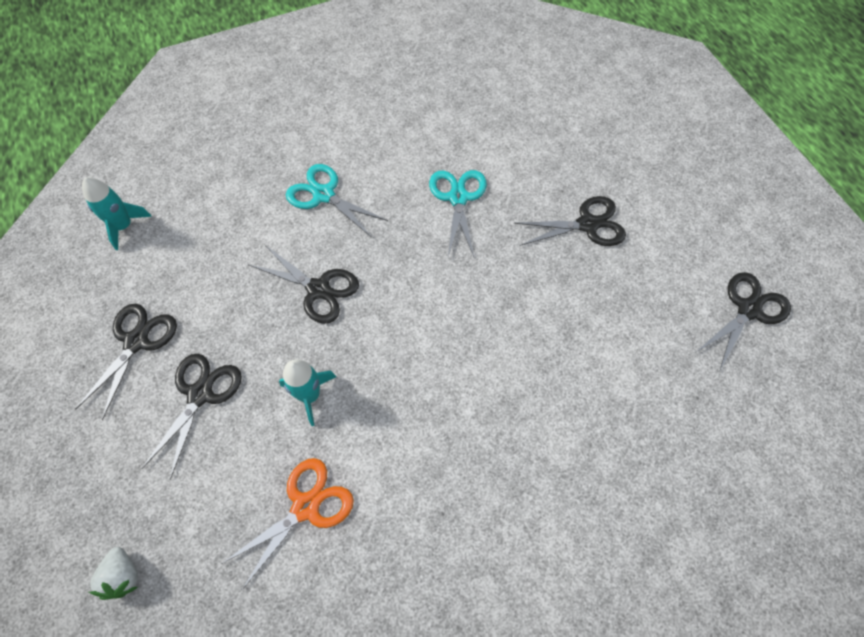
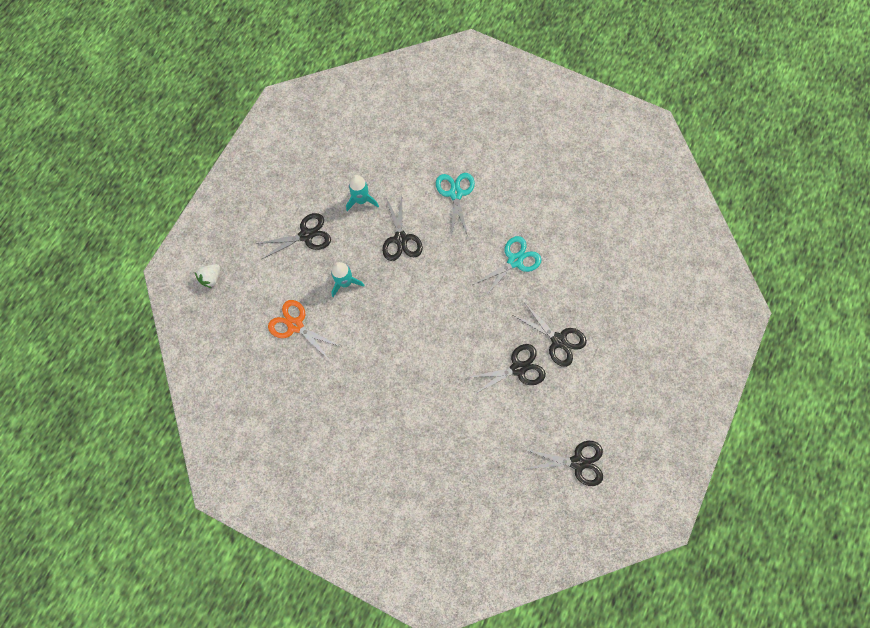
camera: 50 degrees right, 10 degrees up
black scissors [76,304,177,420] -> black scissors moved to [466,344,546,395]
turquoise rocket [82,177,152,250] -> turquoise rocket moved to [346,175,379,211]
orange scissors [221,458,354,590] -> orange scissors turned 150 degrees counterclockwise [268,300,340,359]

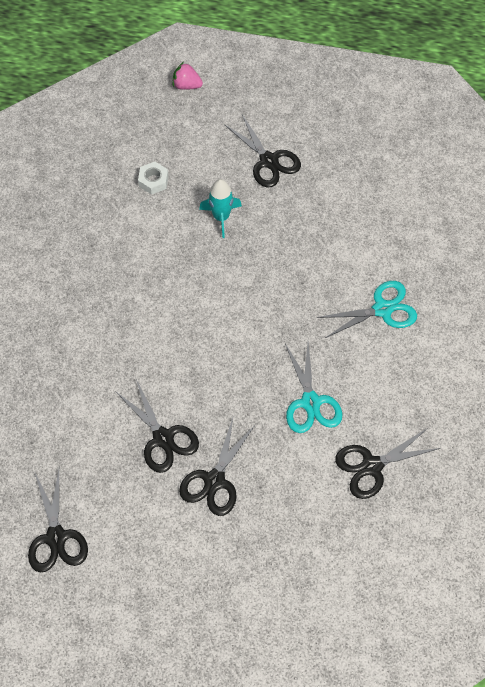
camera: 75 degrees right, 10 degrees down
white strawberry [195,264,220,288] -> pink strawberry [173,62,203,90]
orange scissors [268,300,340,359] -> white nut [138,162,169,195]
turquoise rocket [346,175,379,211] -> none
black scissors [382,195,423,261] -> black scissors moved to [335,427,441,499]
turquoise scissors [473,236,542,298] -> turquoise scissors turned 45 degrees clockwise [285,342,342,433]

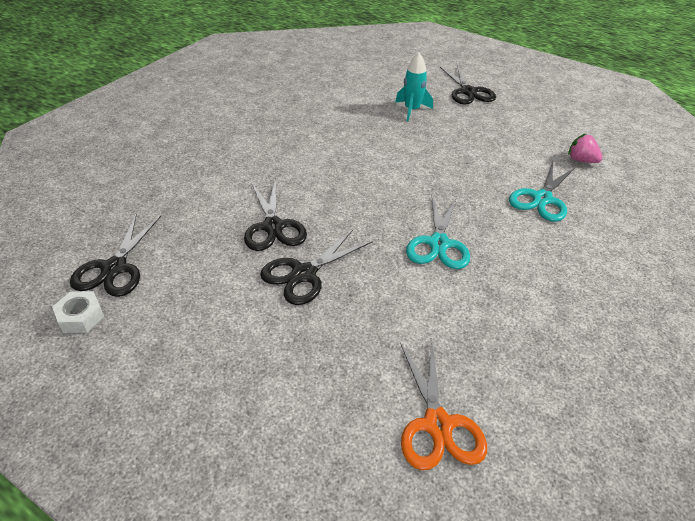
camera: 20 degrees right, 20 degrees down
white nut [138,162,169,195] -> white nut moved to [52,291,104,333]
pink strawberry [173,62,203,90] -> pink strawberry moved to [568,134,603,163]
turquoise scissors [316,281,417,338] -> turquoise scissors turned 120 degrees clockwise [509,162,576,222]
black scissors [335,427,441,499] -> none
none -> orange scissors [400,342,487,470]

